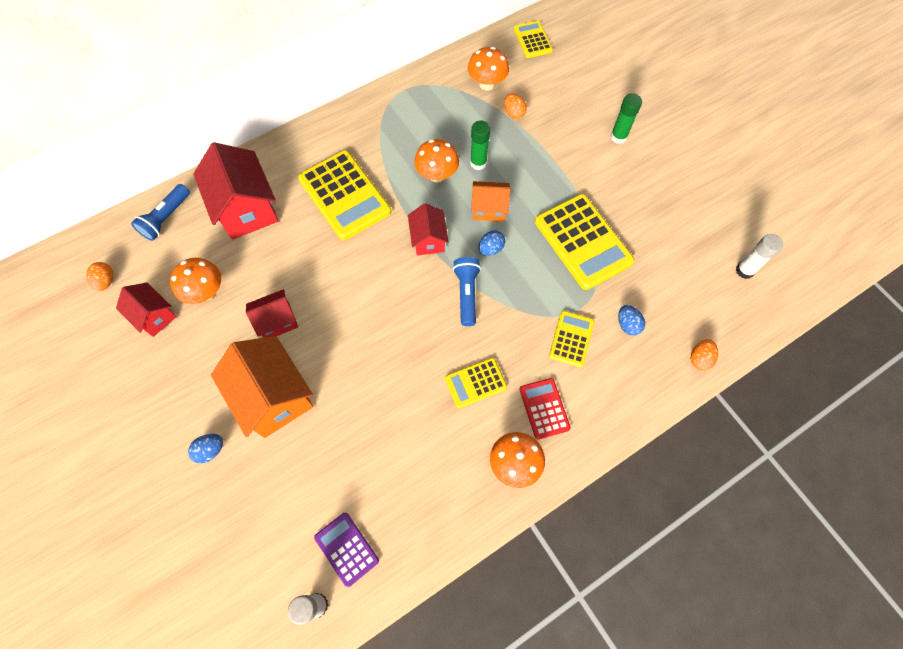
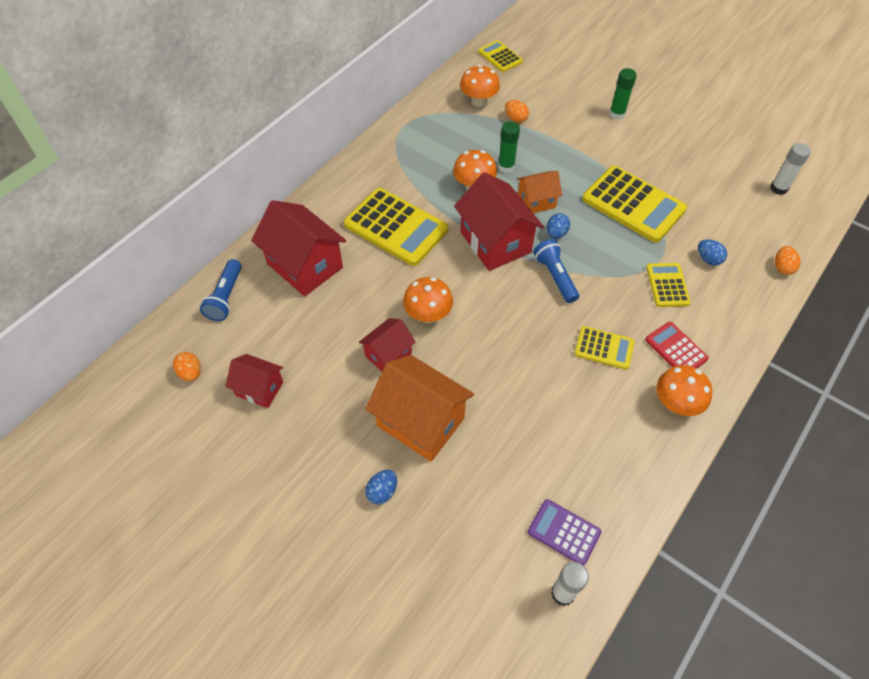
camera: 20 degrees left, 10 degrees down
orange mushroom [170,258,221,304] -> orange mushroom moved to [403,277,453,323]
red house [408,203,449,256] -> red house [454,172,544,271], size x1.77
yellow calculator [445,358,507,408] -> yellow calculator turned 120 degrees counterclockwise [574,326,635,370]

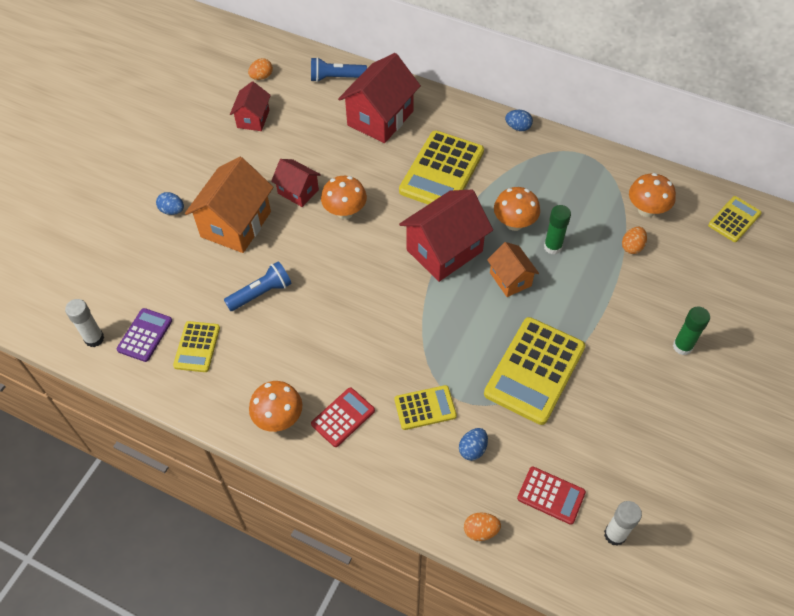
camera: 80 degrees right, 0 degrees up
blue flashlight [533,239,579,303] -> blue flashlight moved to [224,261,292,311]
blue egg [547,213,570,239] -> blue egg moved to [505,110,533,131]
yellow calculator [574,326,635,370] -> yellow calculator moved to [173,321,220,372]
none -> red calculator [517,467,586,525]

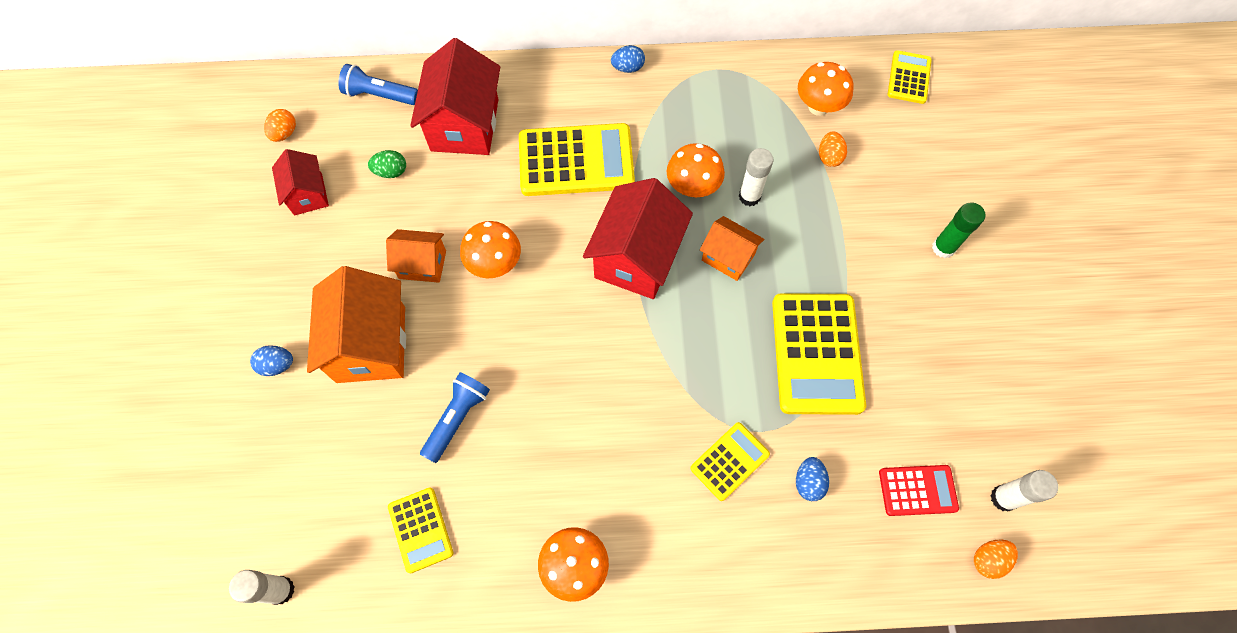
camera: 30 degrees left, 10 degrees up
purple calculator [116,308,172,362] -> none
red house [271,159,321,207] -> orange house [386,229,446,283]
blue flashlight [311,57,367,82] -> blue flashlight turned 45 degrees clockwise [339,64,418,105]
red calculator [311,387,375,447] -> none
yellow calculator [399,131,484,204] -> yellow calculator turned 90 degrees counterclockwise [519,123,635,196]
orange egg [464,512,501,541] -> orange egg moved to [974,539,1018,579]
green glue stick [544,205,571,254] -> white glue stick [739,148,773,206]
none -> green egg [368,150,406,178]

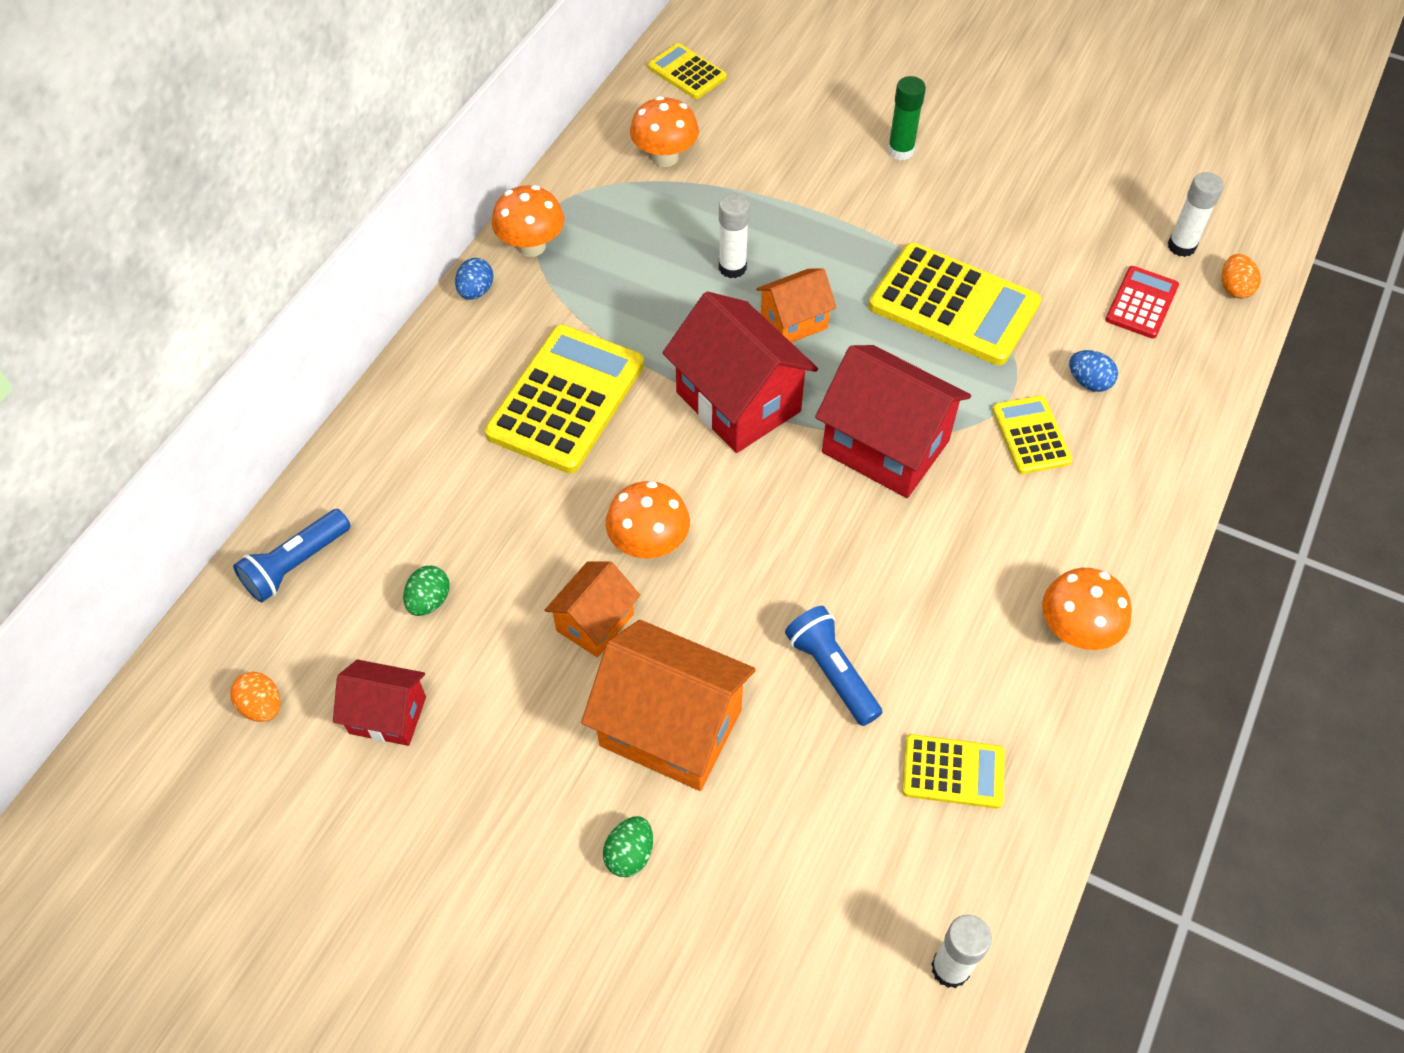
camera: 60 degrees left, 10 degrees down
blue egg [250,345,293,376] -> green egg [603,816,653,877]
red house [410,38,500,155] -> red house moved to [815,345,971,498]
orange mushroom [667,143,725,197] -> orange mushroom moved to [492,185,564,257]
orange egg [819,131,847,167] -> none

